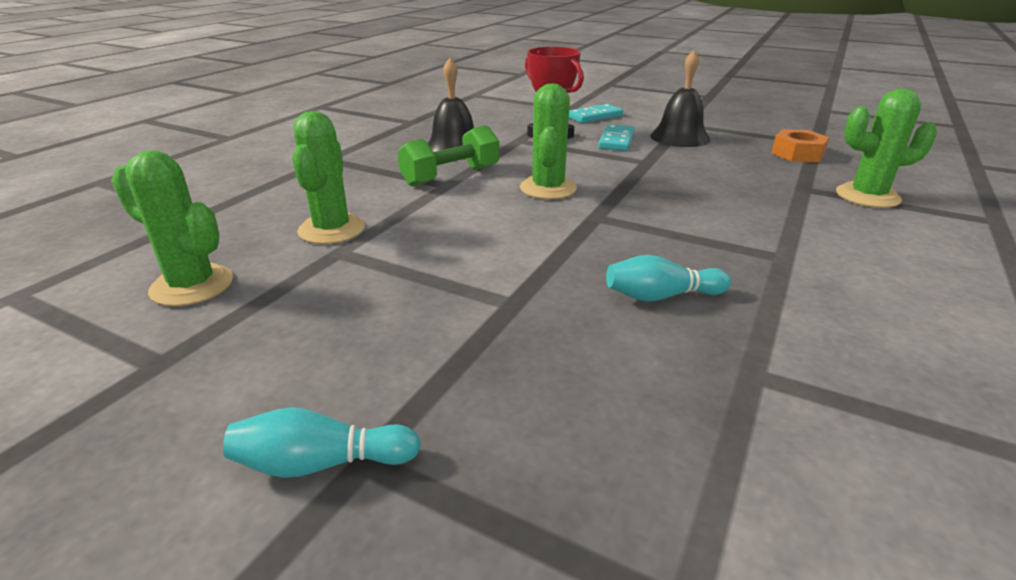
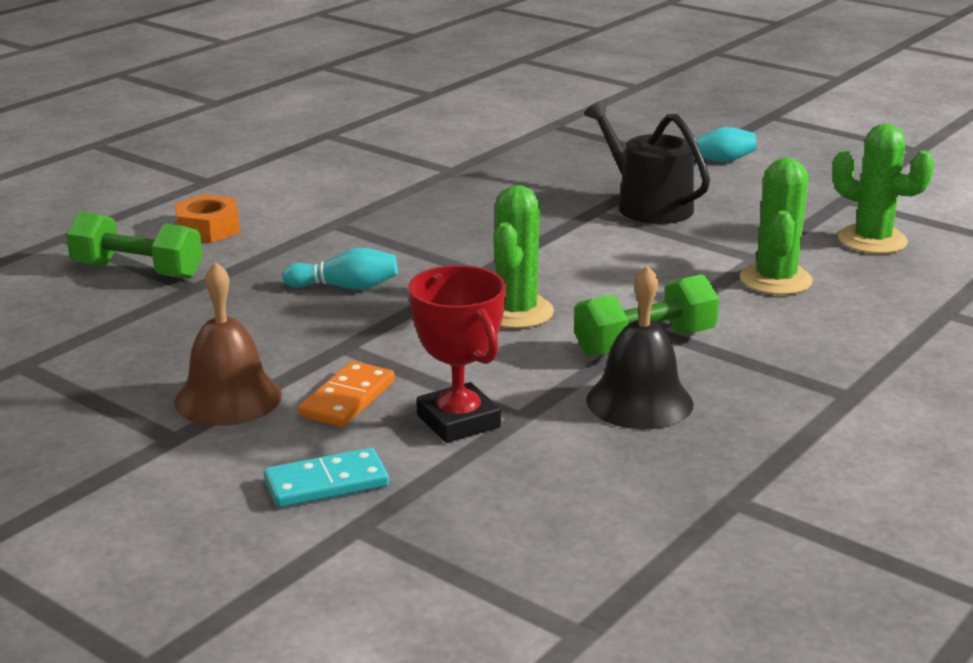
camera: 170 degrees left, 5 degrees down
turquoise domino [598,124,635,151] -> orange domino [298,361,395,427]
turquoise bowling pin [606,255,731,302] -> turquoise bowling pin moved to [282,248,398,290]
black bell [650,50,710,147] -> brown bell [174,262,282,426]
orange nut [771,129,830,162] -> orange nut moved to [175,194,240,243]
green cactus [836,89,937,208] -> green dumbbell [66,212,202,279]
none -> black watering can [584,100,710,224]

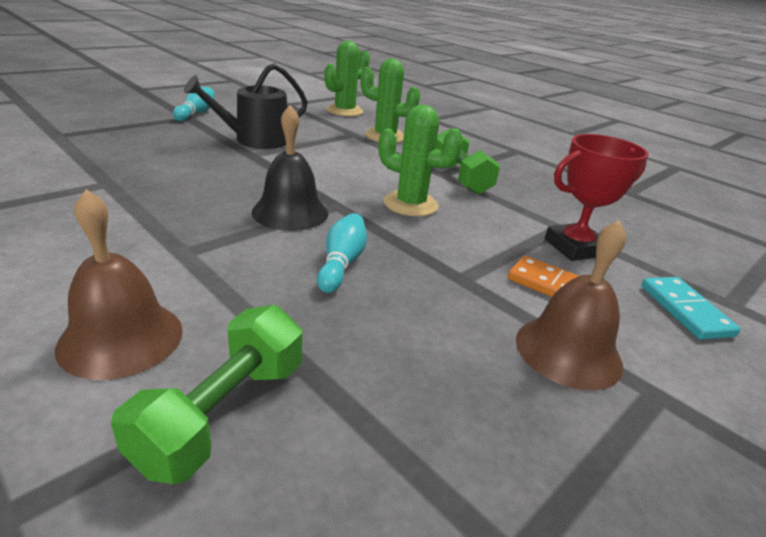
camera: 85 degrees left, 5 degrees up
orange nut [175,194,240,243] -> brown bell [55,189,183,380]
black bell [586,265,694,429] -> black bell moved to [252,105,328,231]

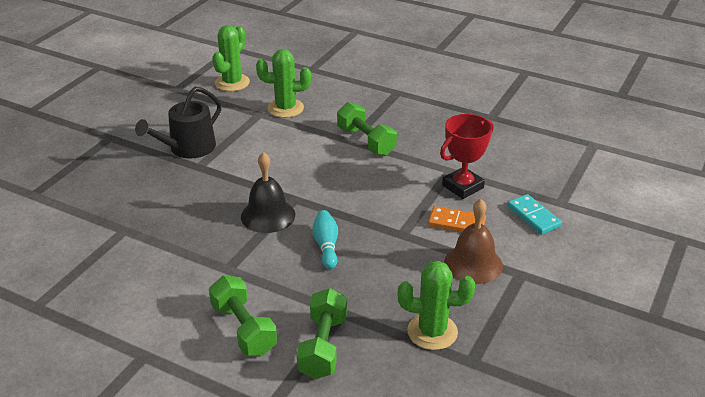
camera: 15 degrees left, 5 degrees up
brown bell [55,189,183,380] -> green dumbbell [209,276,277,356]
turquoise bowling pin [173,87,215,121] -> none
green cactus [379,105,463,216] -> green cactus moved to [398,261,475,350]

